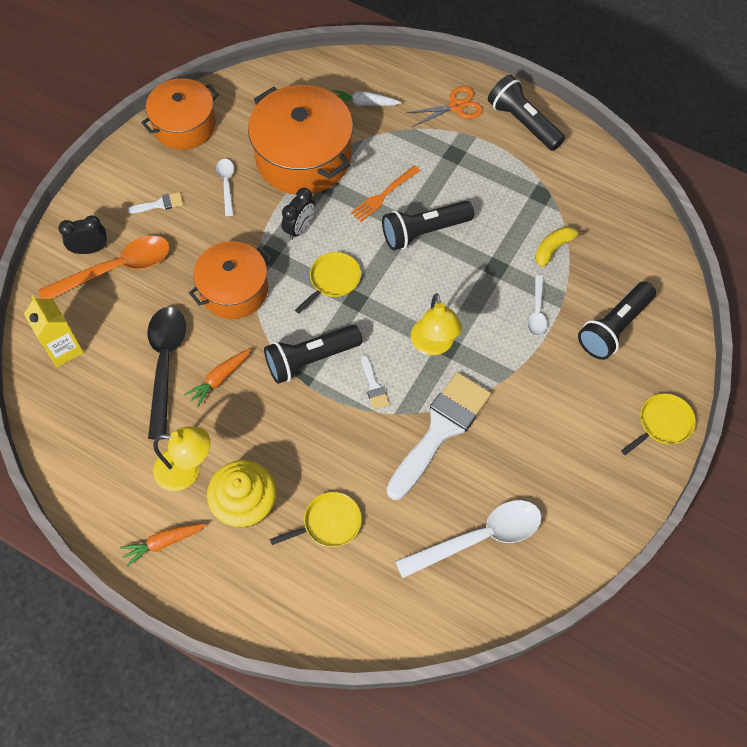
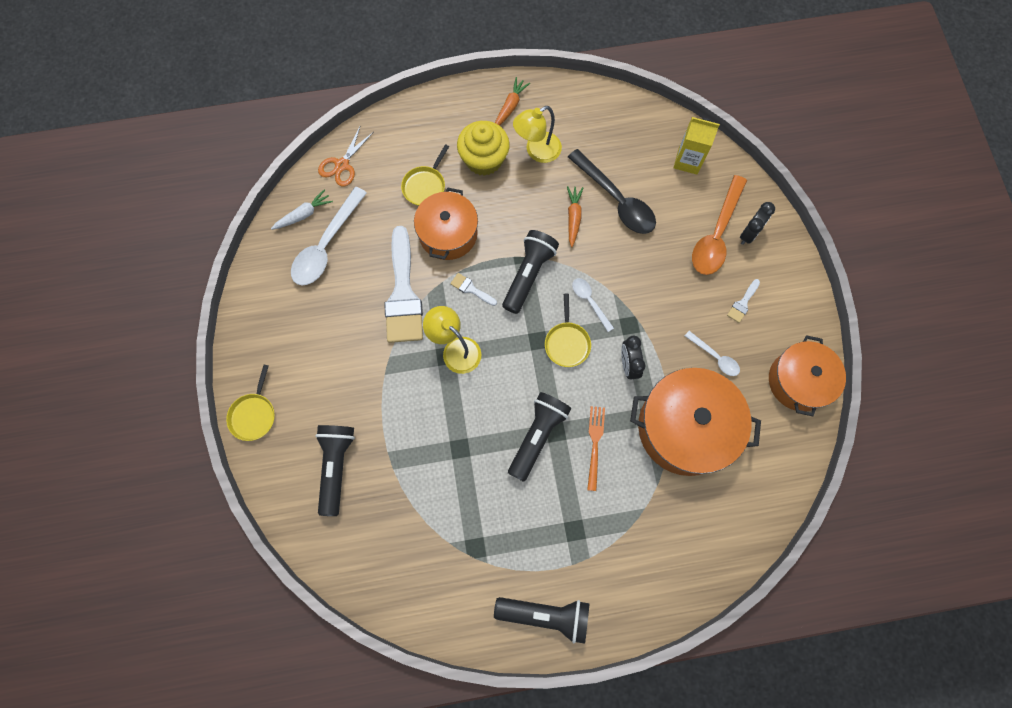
camera: 140 degrees right, 10 degrees up
orange pot [189,241,272,319] -> orange pot moved to [414,188,478,260]
white carrot [333,90,401,106] -> white carrot moved to [271,189,333,230]
orange scissors [406,86,483,127] -> orange scissors moved to [318,125,374,187]
white spoon [527,275,547,336] -> white spoon moved to [572,278,614,332]
yellow banana [535,226,585,267] -> none

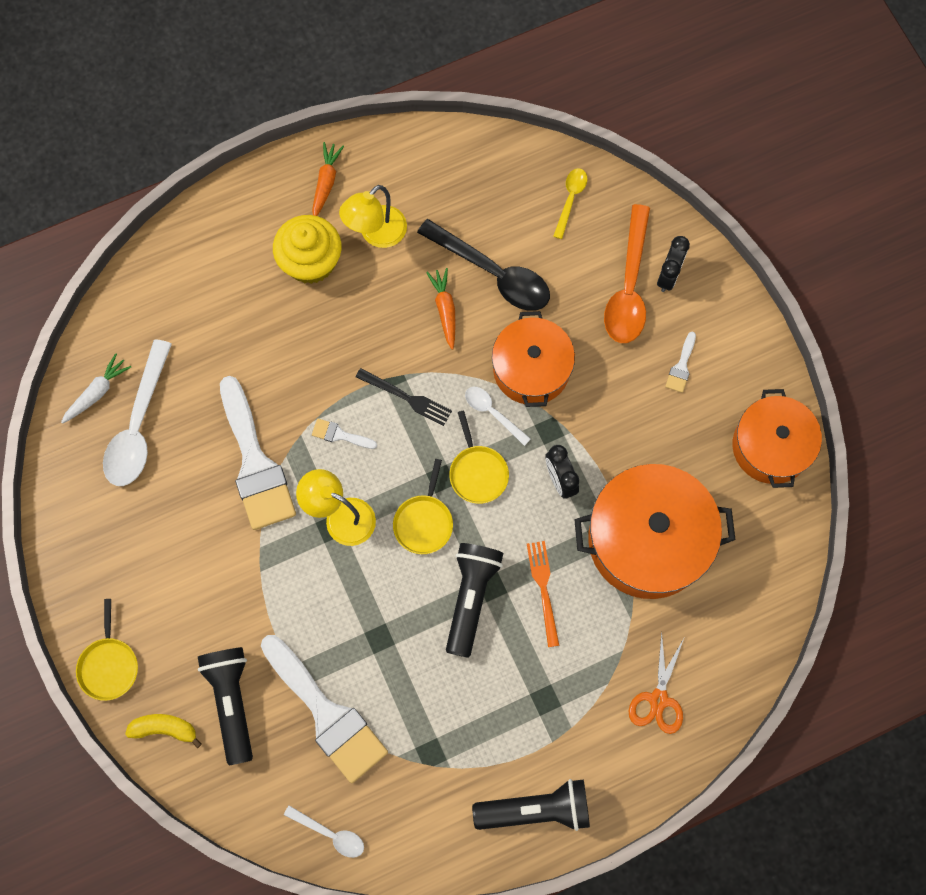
camera: 15 degrees left, 0 degrees up
orange scissors [318,125,374,187] -> orange scissors moved to [629,632,684,734]
yellow pan [401,144,449,206] -> yellow pan moved to [393,459,453,554]
orange pot [414,188,478,260] -> orange pot moved to [492,311,575,407]
black flashlight [502,230,559,314] -> black fork [356,368,452,426]
yellow carton [673,117,720,174] -> yellow spoon [553,168,587,239]
white spoon [685,331,740,376] -> white spoon moved to [284,806,364,858]
none -> yellow banana [125,714,202,748]
none -> white brush [261,635,388,783]

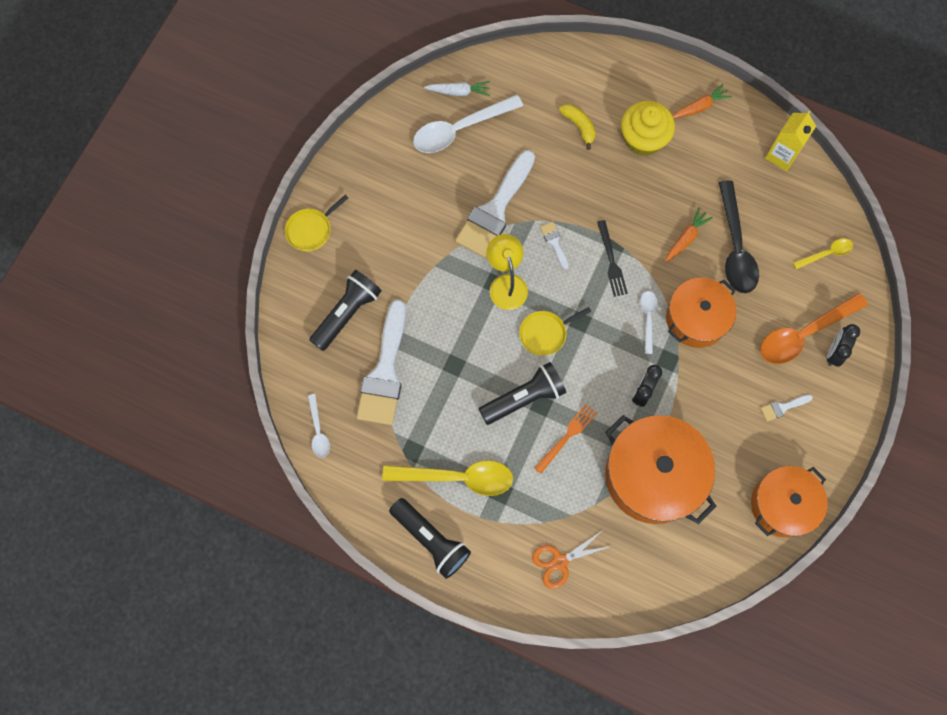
camera: 50 degrees right, 0 degrees up
yellow banana [125,714,202,748] -> yellow banana moved to [559,104,596,150]
yellow lamp [339,185,407,248] -> none
yellow pan [449,410,509,504] -> none
black clock [657,236,690,292] -> black clock turned 135 degrees clockwise [827,324,860,367]
none -> yellow spoon [382,460,513,496]
none -> yellow carton [765,111,816,171]

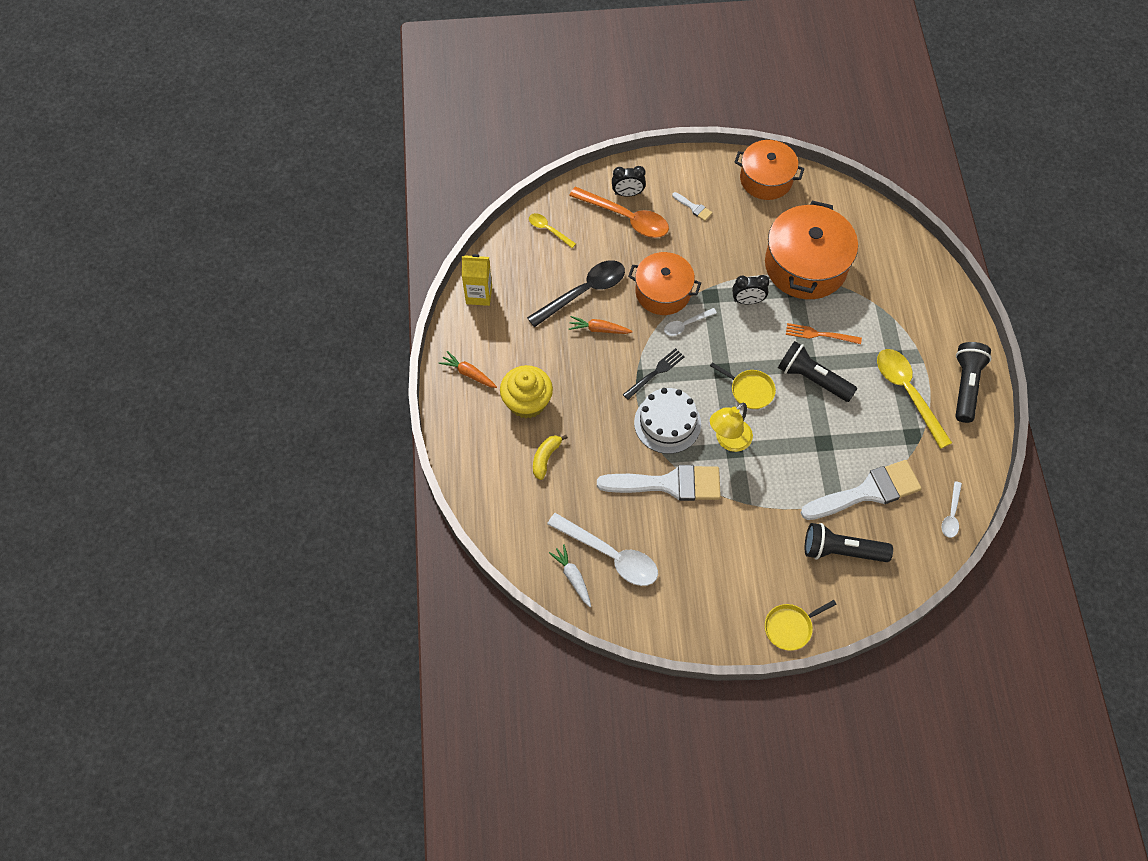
camera: 120 degrees left, 10 degrees down
yellow pan [285,195,348,251] -> yellow pan turned 135 degrees clockwise [765,600,837,651]
white spoon [308,394,330,458] -> white spoon turned 150 degrees clockwise [942,481,962,538]
orange scissors [532,530,612,589] -> none
white brush [540,222,569,269] -> white cake [634,388,701,454]

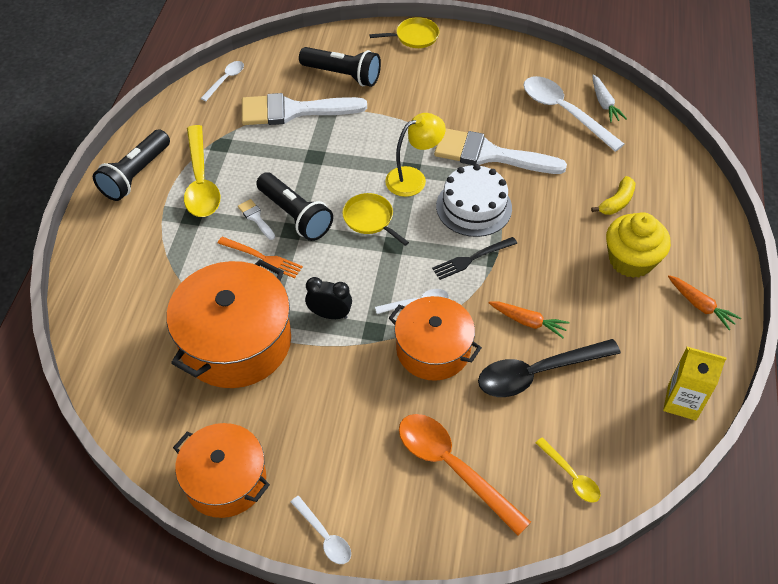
camera: 165 degrees left, 10 degrees down
black clock [612,166,646,197] -> none
white brush [672,192,713,221] -> white brush moved to [238,199,275,240]
none -> white spoon [291,496,351,564]

